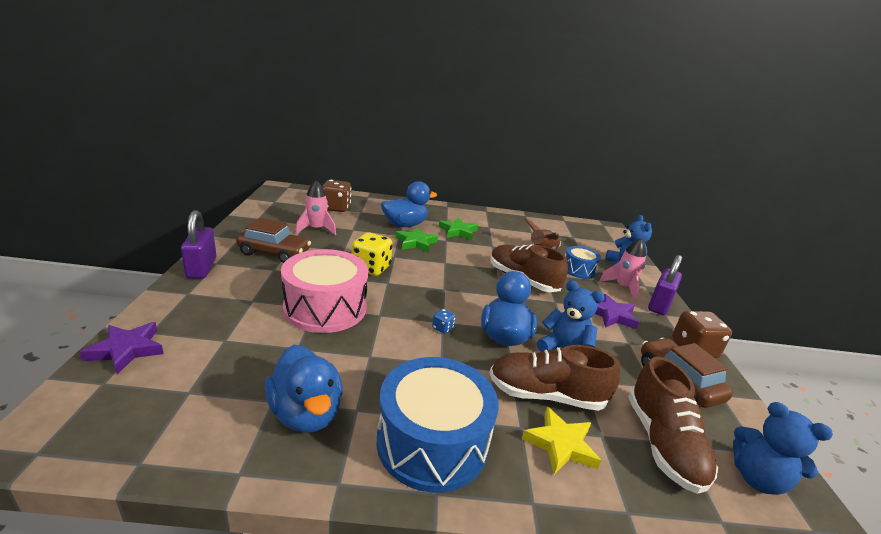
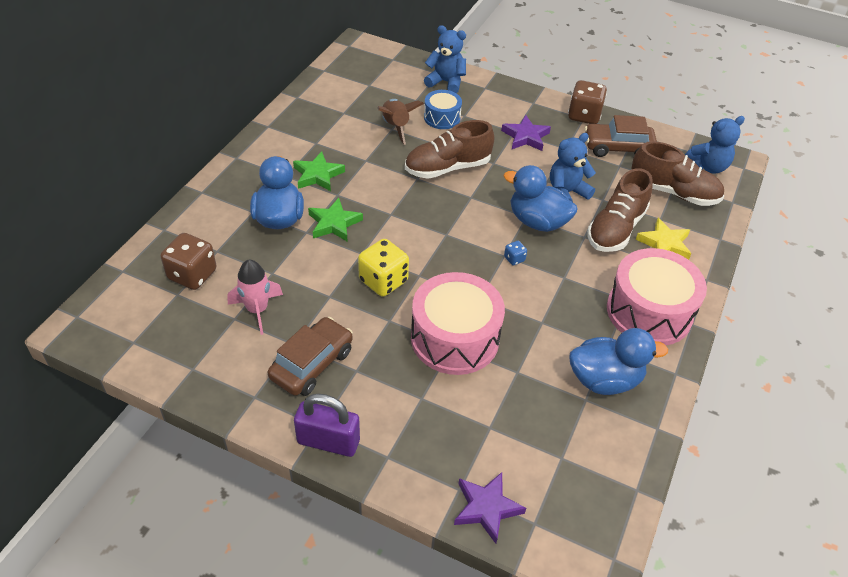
camera: 65 degrees left, 20 degrees up
blue drum [377,357,499,493] -> pink drum [607,248,707,345]
pink rocket [599,238,646,301] -> none
purple padlock [648,255,682,315] -> none

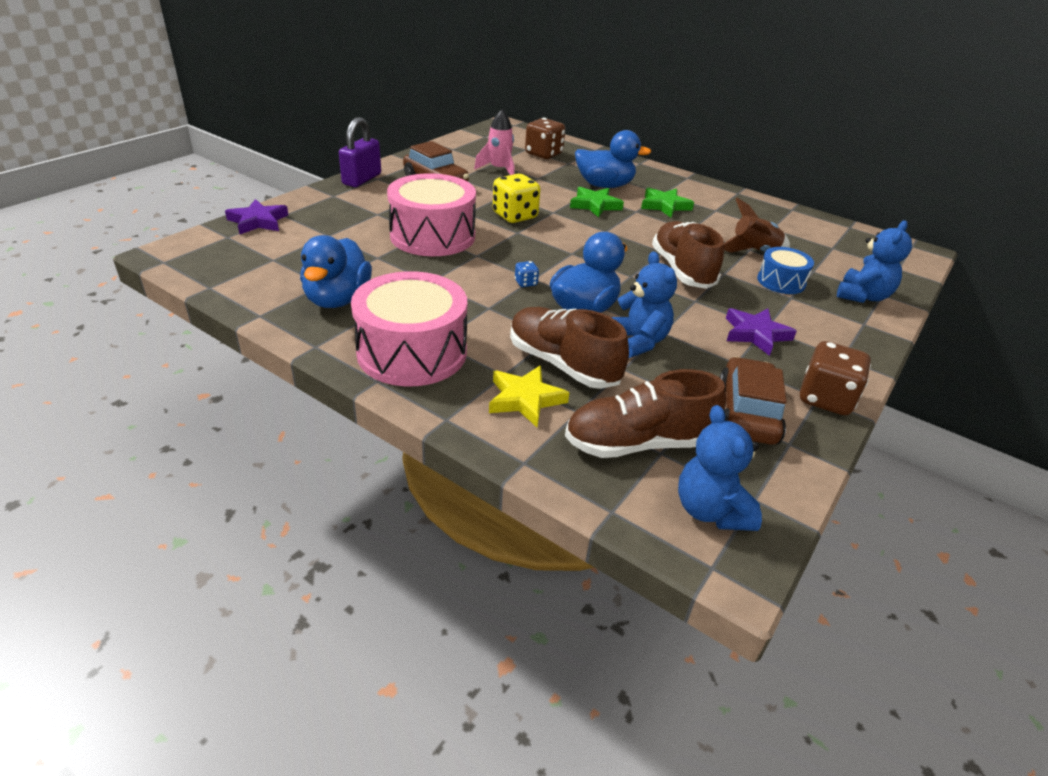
camera: 100 degrees right, 10 degrees down
brown shoe [631,141,724,206] -> brown shoe turned 45 degrees clockwise [565,369,726,458]

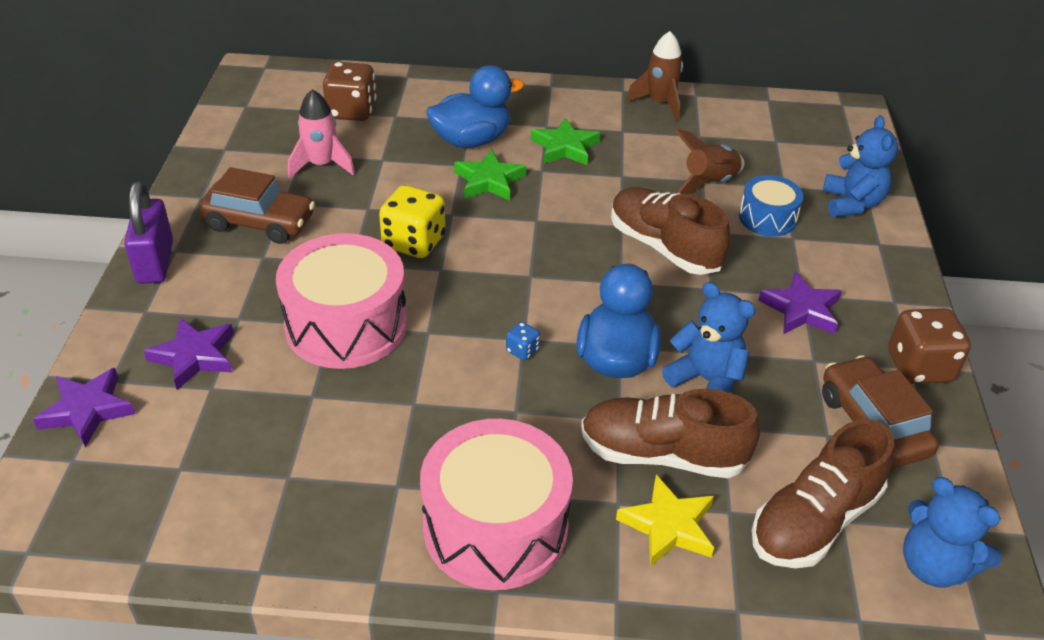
camera: 30 degrees left, 5 degrees up
blue duck [300,235,372,308] -> none
none -> purple star [144,318,234,390]
none -> brown rocket [626,31,683,121]

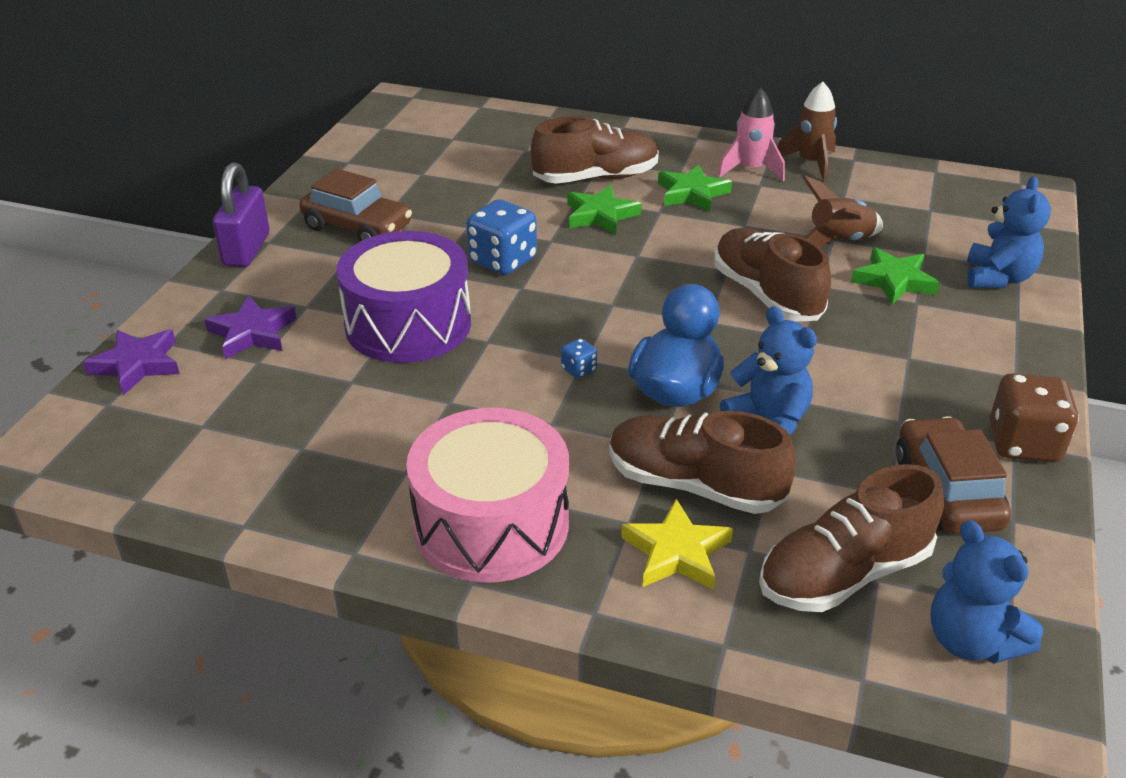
camera: 15 degrees right, 5 degrees down
pink drum [276,233,407,369] -> purple drum [336,231,471,363]
pink rocket [288,89,355,179] -> pink rocket moved to [718,88,785,181]
brown dice [323,62,376,121] -> none
yellow dice [379,185,445,258] -> blue dice [467,199,537,275]
blue duck [426,65,524,148] -> brown shoe [531,116,659,184]
blue drum [739,175,803,236] -> green star [851,247,940,305]
purple star [758,271,842,334] -> none

